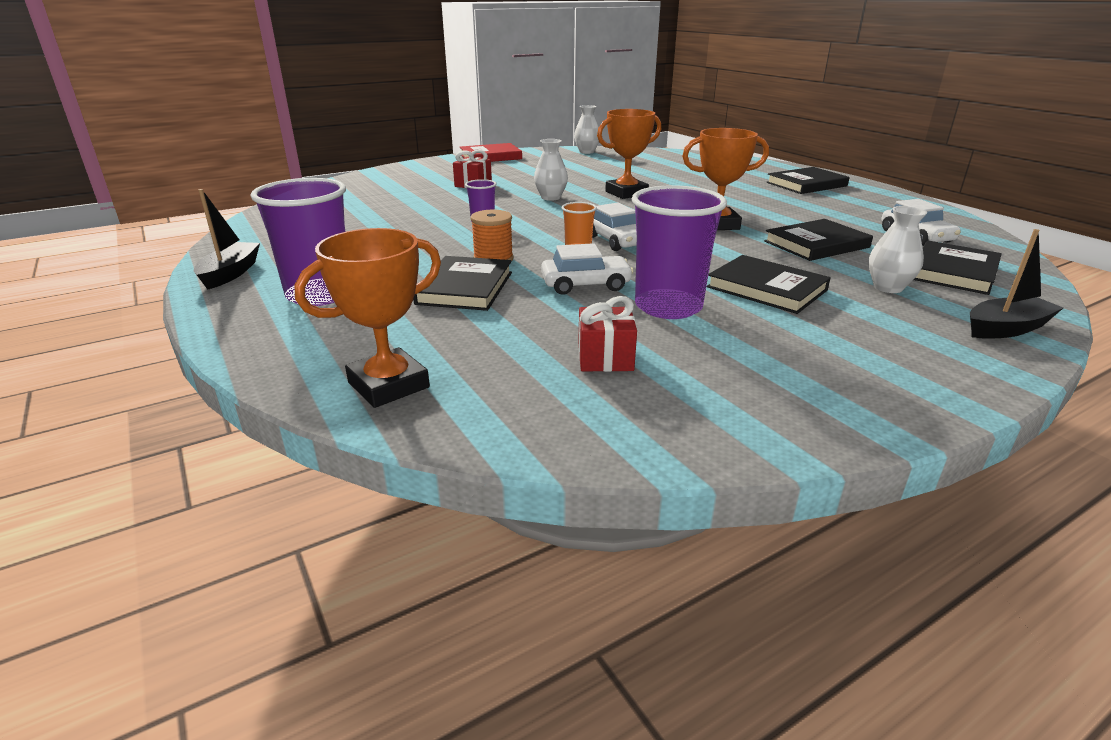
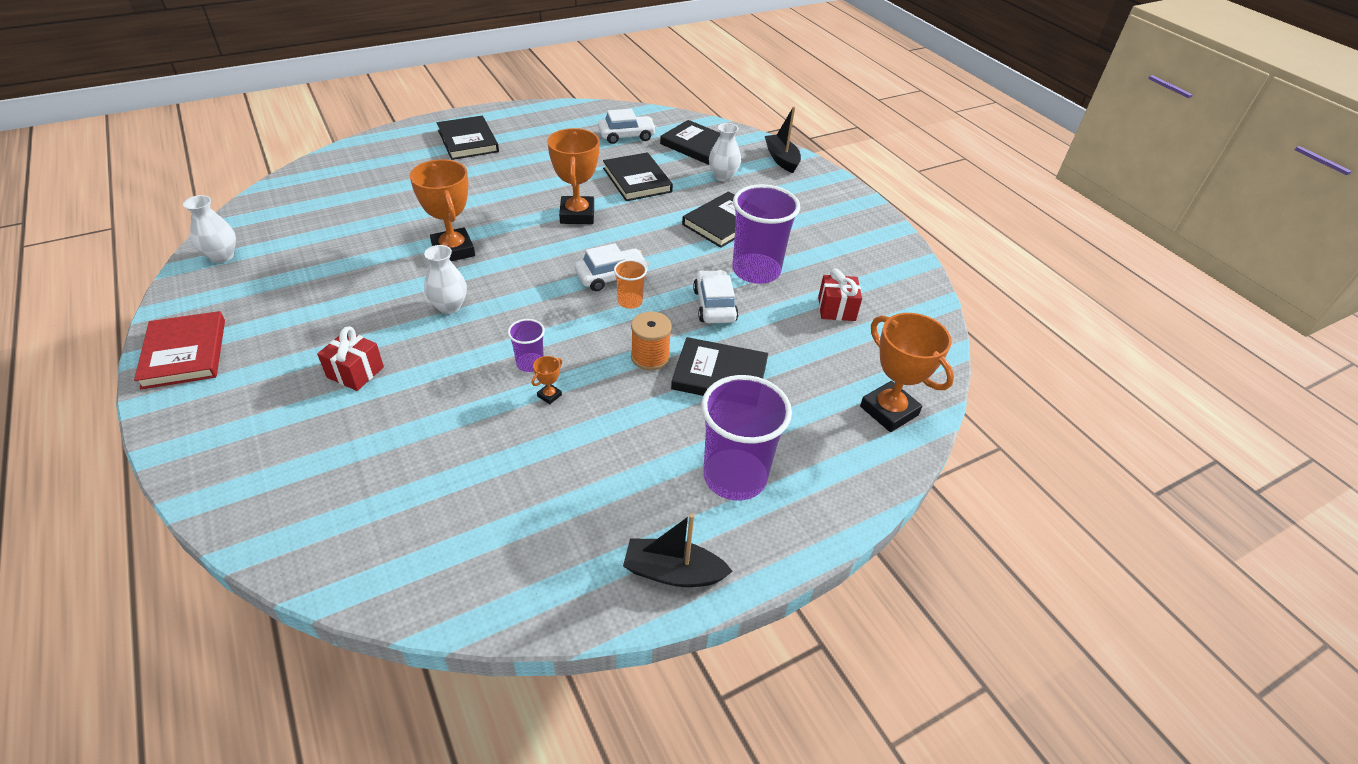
camera: 90 degrees left, 15 degrees up
none -> orange trophy [532,356,562,404]

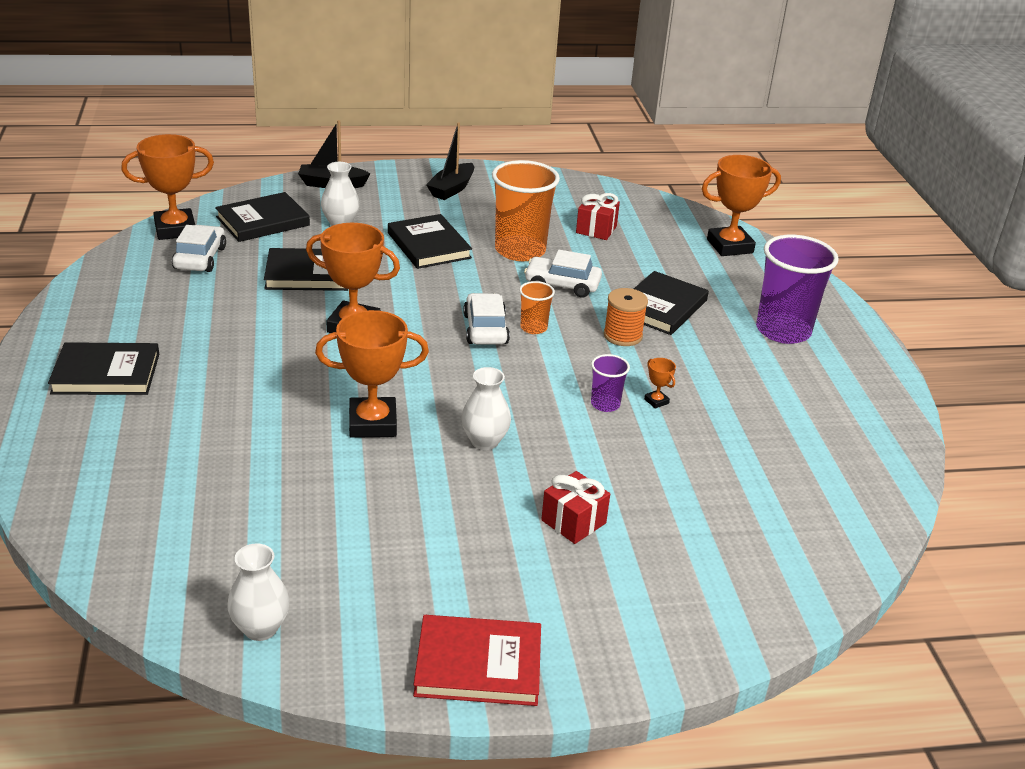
camera: 70 degrees left, 10 degrees down
black boat [623,514,733,587] -> black boat moved to [426,122,474,200]
purple cup [732,184,800,284] -> orange cup [492,160,560,261]
none -> orange trophy [121,134,214,240]

